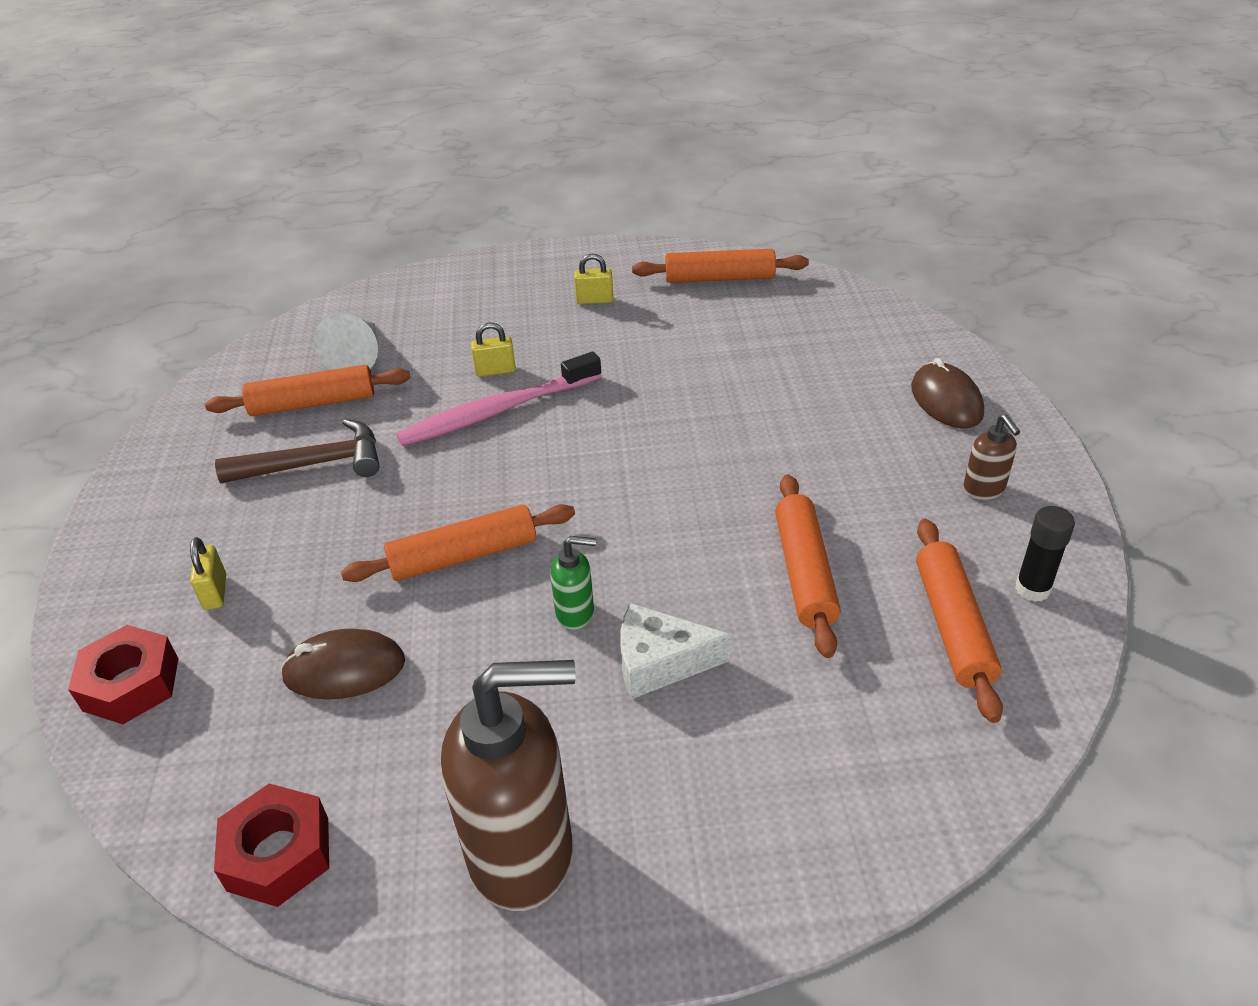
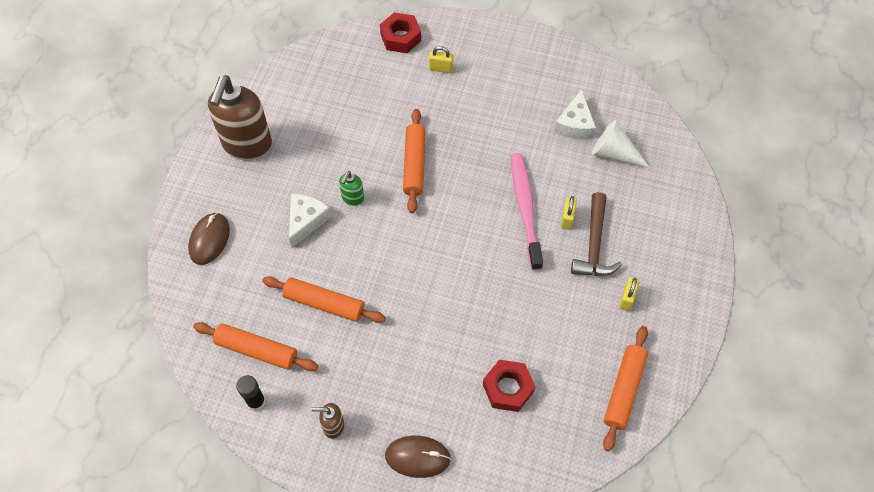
camera: 110 degrees right, 20 degrees up
orange rolling pin [205,365,410,416] -> white cheese [554,89,596,139]
red nut [214,783,329,907] -> red nut moved to [483,360,535,412]
brown hammer [215,419,379,483] -> brown hammer moved to [571,192,622,276]
brown mouse [280,629,405,700] -> brown mouse moved to [188,213,230,265]

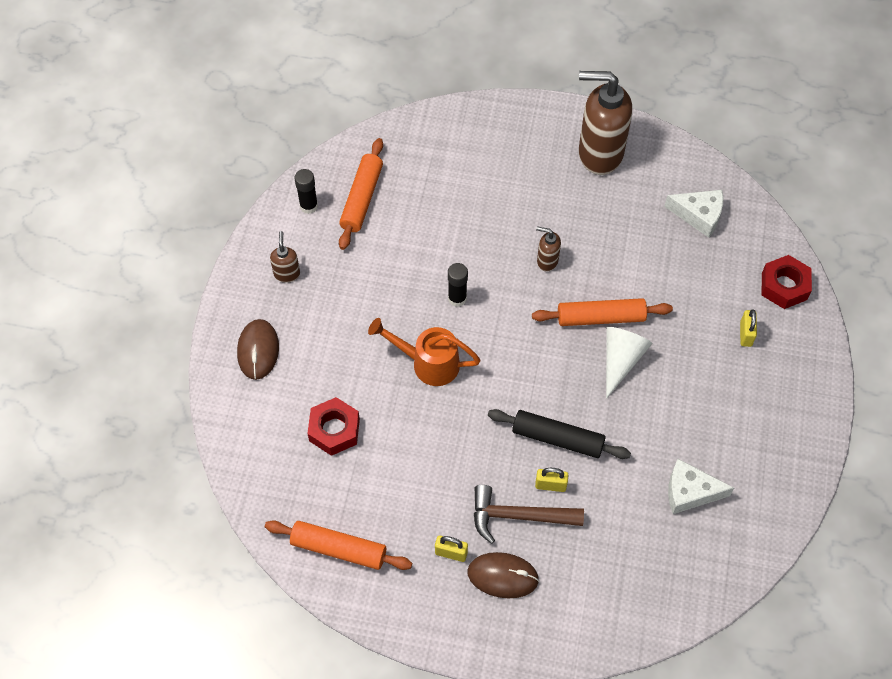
camera: 85 degrees right, 0 degrees up
brown mouse [188,213,230,265] -> brown mouse moved to [467,552,539,598]
orange rolling pin [262,276,386,323] -> none
white cheese [289,194,331,248] -> white cheese moved to [664,190,723,238]
green soap dispenser [339,171,364,206] -> brown soap dispenser [536,226,561,272]
pink toothbrush [511,153,543,271] -> black rolling pin [488,409,631,459]
white cone [592,120,650,168] -> white cone moved to [606,327,652,399]
none -> orange watering can [368,318,481,386]
none -> black glue stick [448,263,468,307]

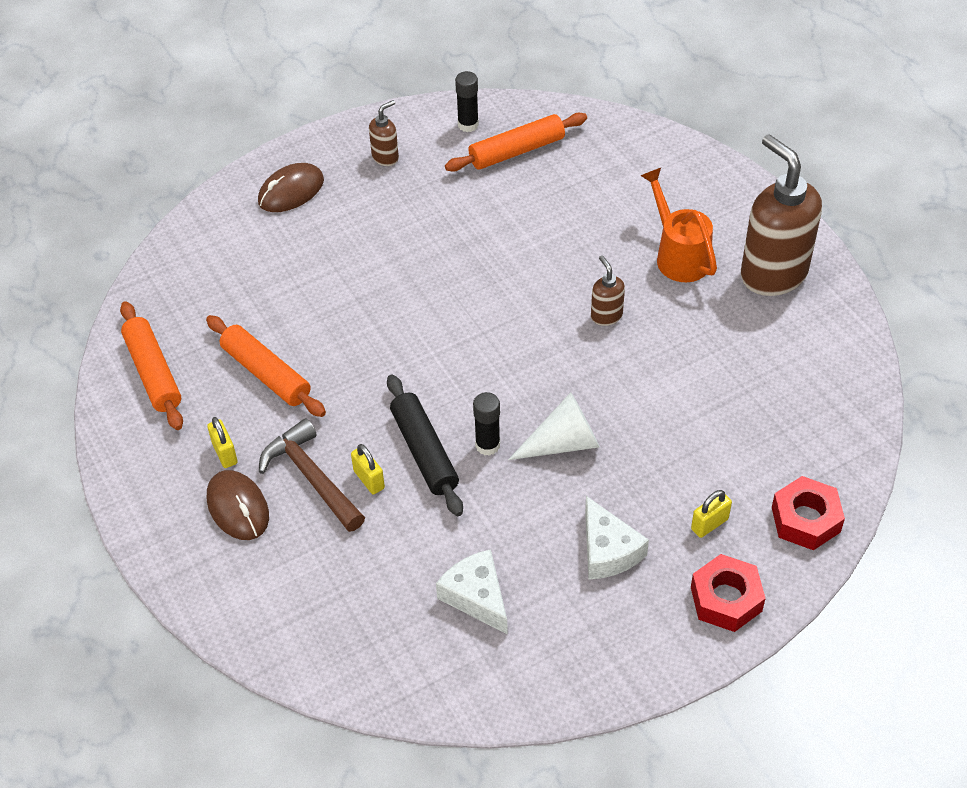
camera: 50 degrees right, 10 degrees down
red nut [307,397,360,456] -> red nut moved to [691,554,766,632]
orange watering can [368,318,481,386] -> orange watering can moved to [640,168,717,282]
black glue stick [448,263,468,307] -> black glue stick moved to [473,392,500,456]
orange rolling pin [532,298,673,326] -> orange rolling pin moved to [206,315,326,417]
white cheese [664,190,723,238] -> white cheese moved to [585,496,649,579]

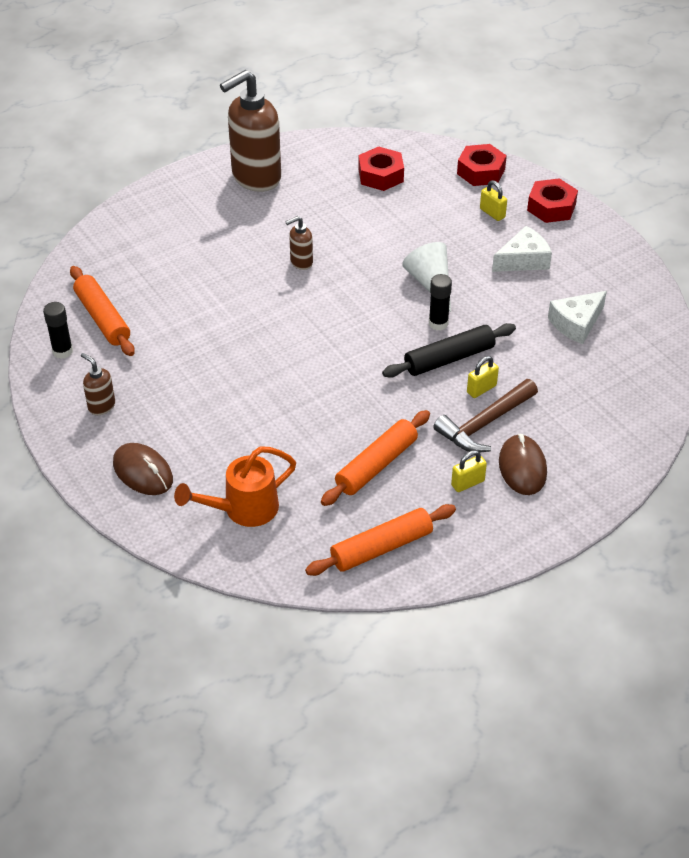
camera: 95 degrees left, 5 degrees down
brown mouse [207,470,269,540] -> brown mouse turned 60 degrees counterclockwise [499,434,547,495]
orange watering can [640,168,717,282] -> orange watering can moved to [174,446,296,527]
none -> red nut [358,146,404,191]

